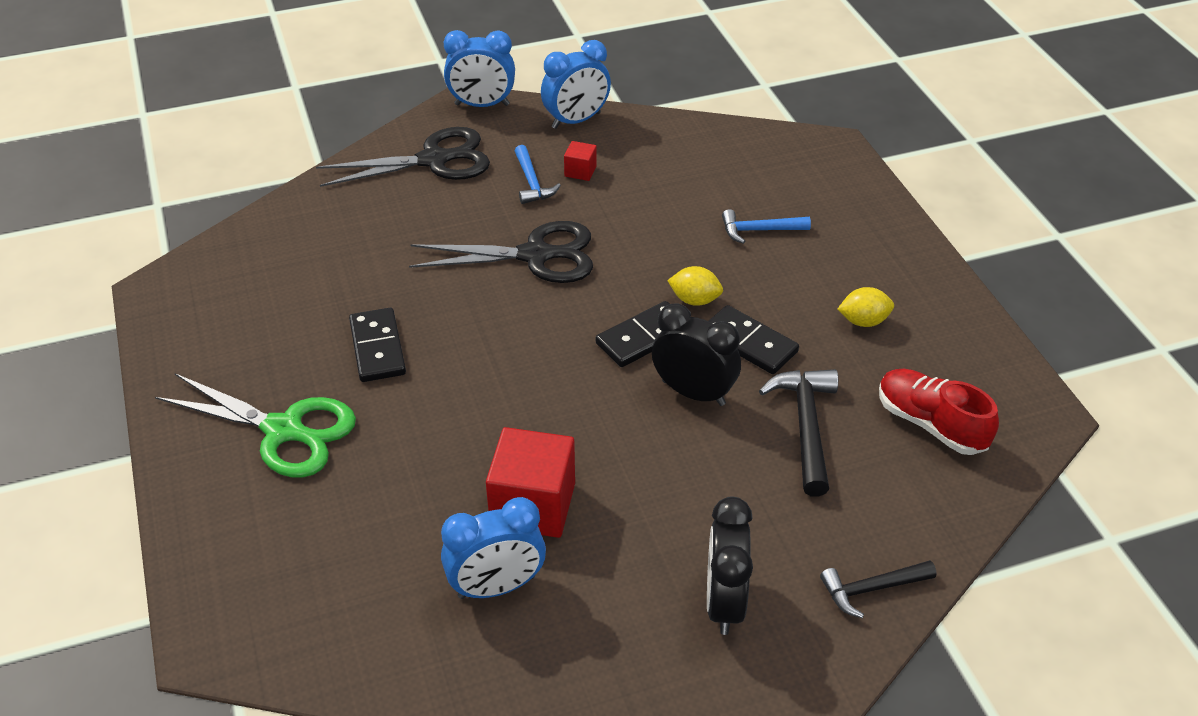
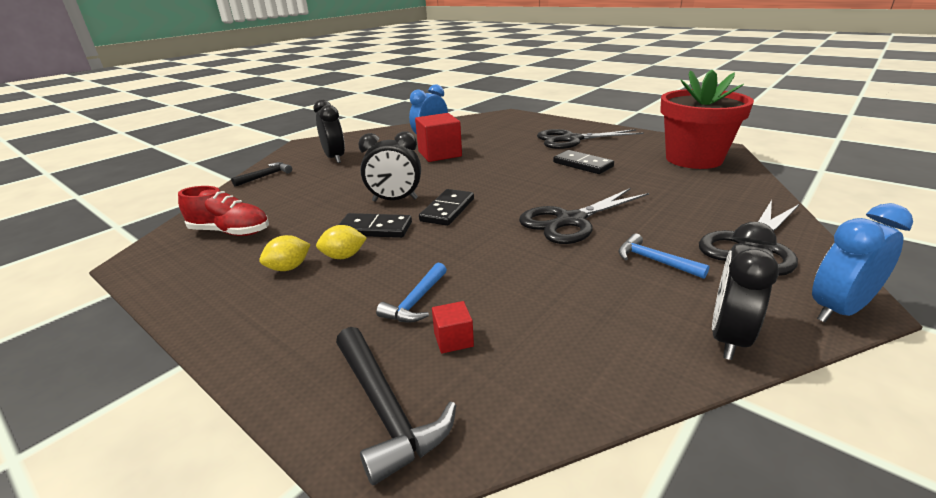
camera: 150 degrees right, 15 degrees down
green scissors [155,374,356,478] -> black scissors [537,129,644,149]
blue clock [541,40,611,129] -> black clock [712,222,779,360]
red cube [564,141,597,181] -> red cube moved to [432,301,474,353]
yellow lemon [667,266,723,306] -> yellow lemon moved to [316,225,367,259]
blue hammer [722,209,811,244] -> blue hammer turned 150 degrees clockwise [376,263,447,323]
black hammer [759,369,838,497] -> black hammer moved to [336,327,456,485]
none -> red flower pot [660,69,754,169]

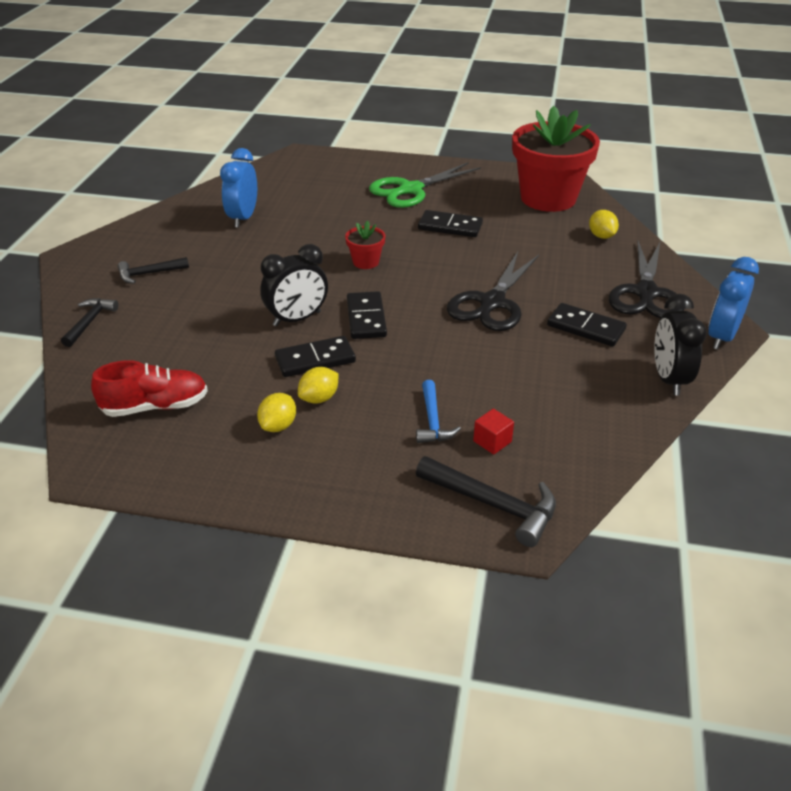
camera: 30 degrees left, 10 degrees up
black clock [313,100,345,163] -> black hammer [118,257,189,284]
red cube [415,113,462,162] -> none
black scissors [537,129,644,149] -> green scissors [369,162,481,208]
blue hammer [618,234,710,279] -> black domino [547,303,627,346]
none -> red flower pot [345,221,385,269]
none -> yellow lemon [589,210,619,239]

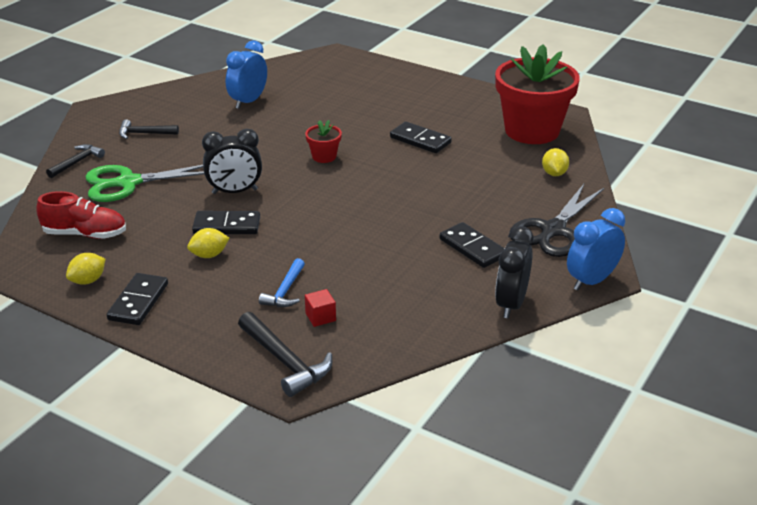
camera: 20 degrees right, 5 degrees down
yellow lemon [257,393,296,432] -> yellow lemon moved to [66,253,106,285]
black domino [347,291,387,339] -> black domino moved to [107,273,168,325]
green scissors [369,162,481,208] -> green scissors moved to [86,165,204,202]
black scissors [447,252,539,331] -> none

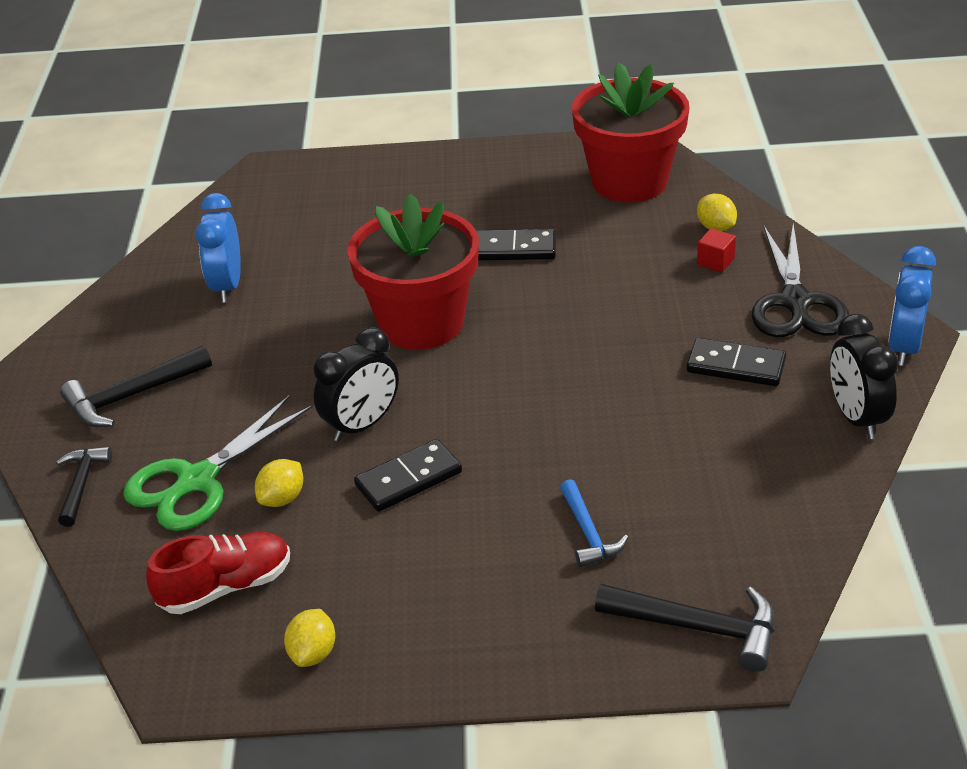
camera: 30 degrees left, 5 degrees up
black domino [107,273,168,325] -> none
black hammer [119,119,179,139] -> black hammer [60,345,212,427], size x1.54
yellow lemon [187,228,229,258] -> yellow lemon moved to [255,459,303,507]
red flower pot [305,120,342,163] -> red flower pot [347,194,479,350], size x2.35
red cube [305,289,336,327] -> red cube moved to [697,228,736,272]

